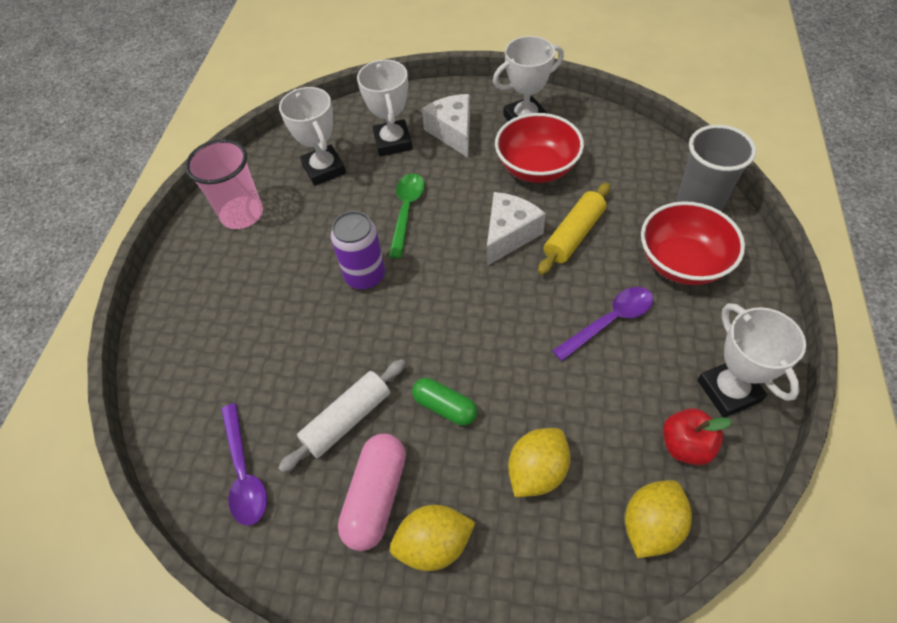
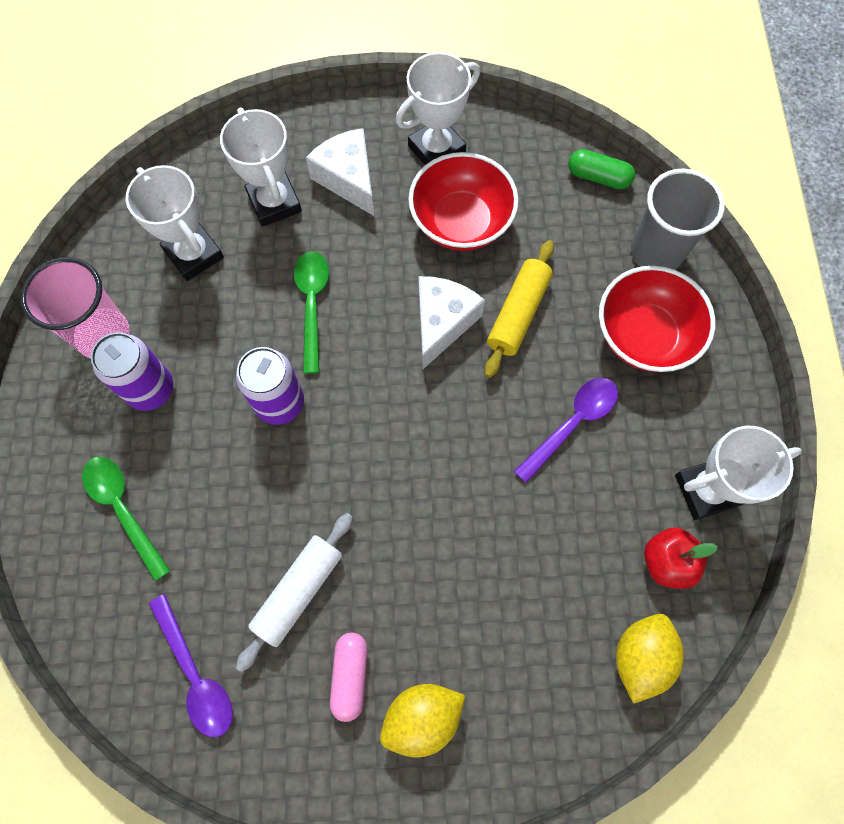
camera: 15 degrees left, 15 degrees up
pink capsule [338,434,406,551] -> pink capsule [330,632,368,722], size x0.66
green capsule [412,378,477,426] -> green capsule moved to [568,149,635,189]
yellow lemon [508,428,571,497] -> none
white trophy [697,303,806,417] -> white trophy turned 75 degrees counterclockwise [675,426,802,520]
none -> green spoon [82,457,171,581]
none -> purple can [91,332,173,411]

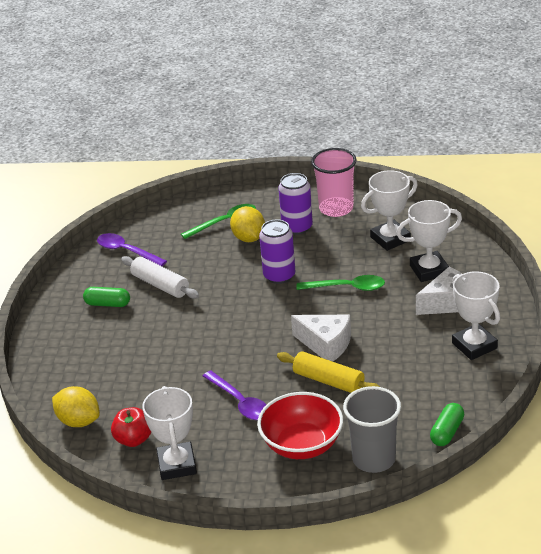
camera: 100 degrees right, 35 degrees down
purple spoon [149,594,233,737] -> purple spoon turned 60 degrees clockwise [97,233,167,266]
pink capsule [330,632,368,722] -> green capsule [83,287,130,307]
yellow lemon [380,684,465,757] -> yellow lemon moved to [230,206,265,242]
red bowl [409,152,519,251] -> none

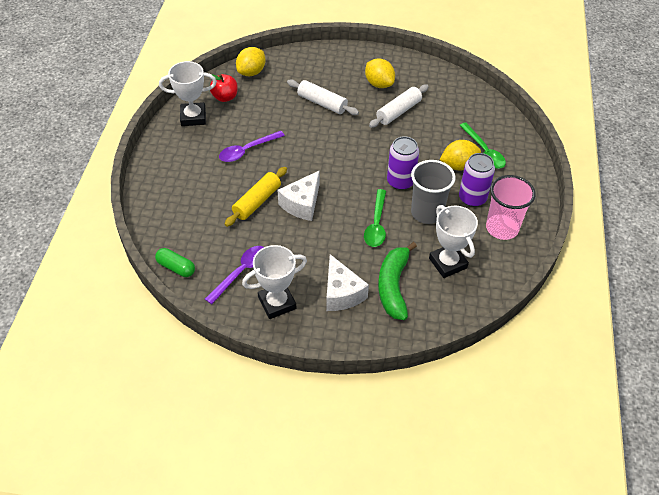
camera: 90 degrees right, 15 degrees up
green capsule [83,287,130,307] -> yellow lemon [365,59,395,88]
purple spoon [97,233,167,266] -> purple spoon moved to [205,246,264,304]
red bowl [257,392,343,459] -> none
grey cup [343,386,401,473] -> grey cup moved to [411,160,455,224]
white trophy [396,200,462,282] -> green banana [378,242,417,320]
none -> white rolling pin [287,79,359,115]

